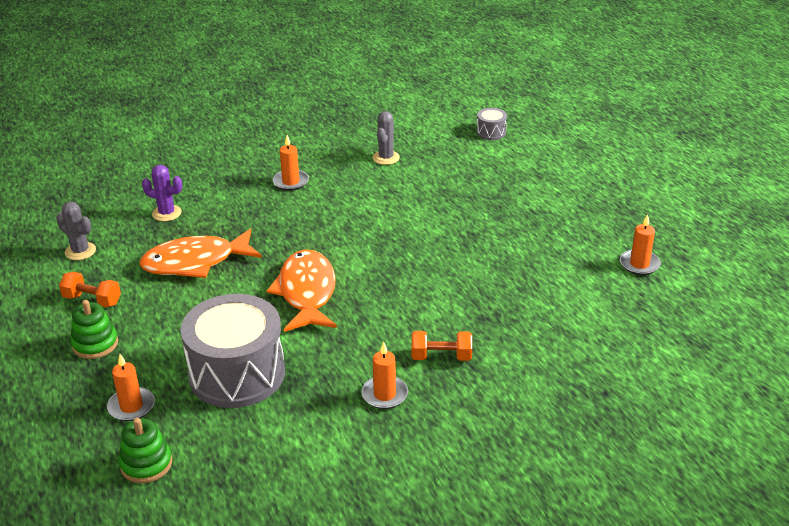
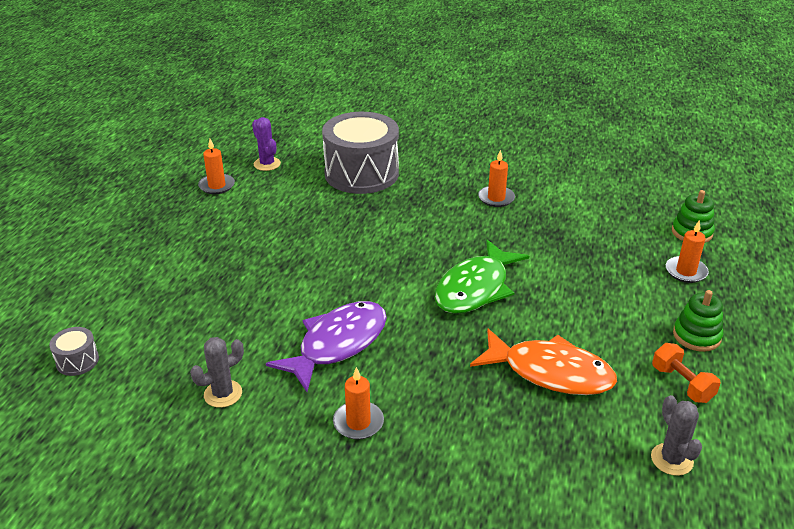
camera: 140 degrees left, 0 degrees up
purple cactus [142,165,182,221] -> purple cactus moved to [252,117,281,171]
grey drum [180,294,285,408] -> grey drum moved to [322,112,399,194]
orange fish [266,249,337,332] -> green fish [435,240,529,314]
orange dumbbell [412,331,472,361] -> none
none -> purple fish [266,301,387,392]

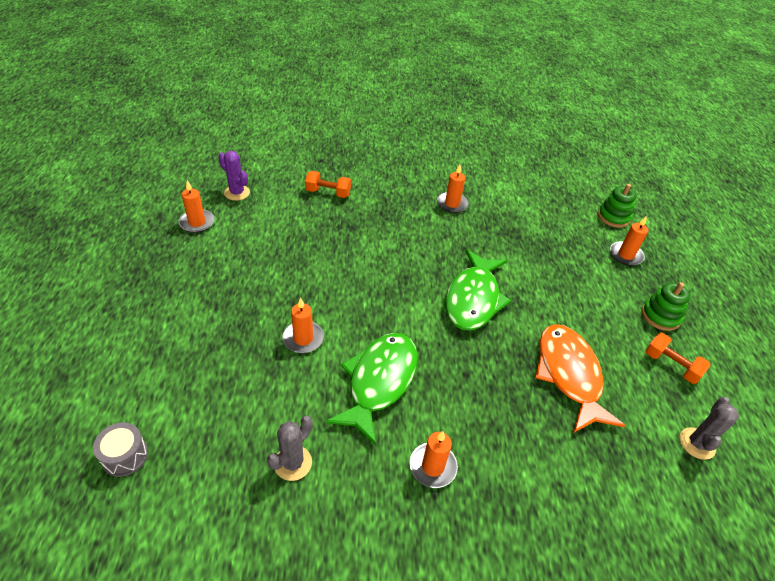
camera: 20 degrees left, 10 degrees up
purple fish [266,301,387,392] -> green fish [325,333,418,445]
grey drum [322,112,399,194] -> orange dumbbell [305,171,351,198]
orange fish [470,328,617,395] -> orange fish turned 105 degrees counterclockwise [535,324,625,433]
grey cactus [651,395,702,476] -> grey cactus turned 60 degrees clockwise [680,397,739,460]
none -> orange candle [282,298,324,353]

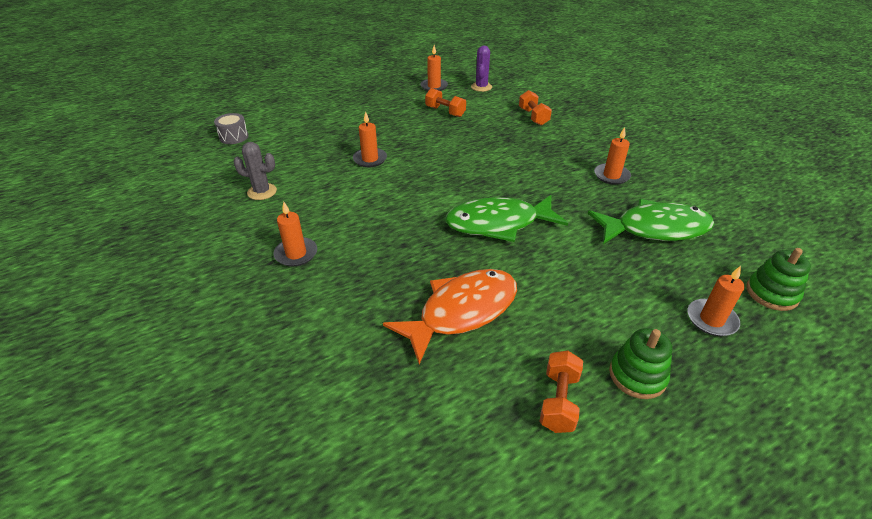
camera: 65 degrees right, 5 degrees down
green fish [325,333,418,445] -> green fish moved to [588,199,714,244]
grey cactus [680,397,739,460] -> none
none -> orange dumbbell [425,88,466,117]

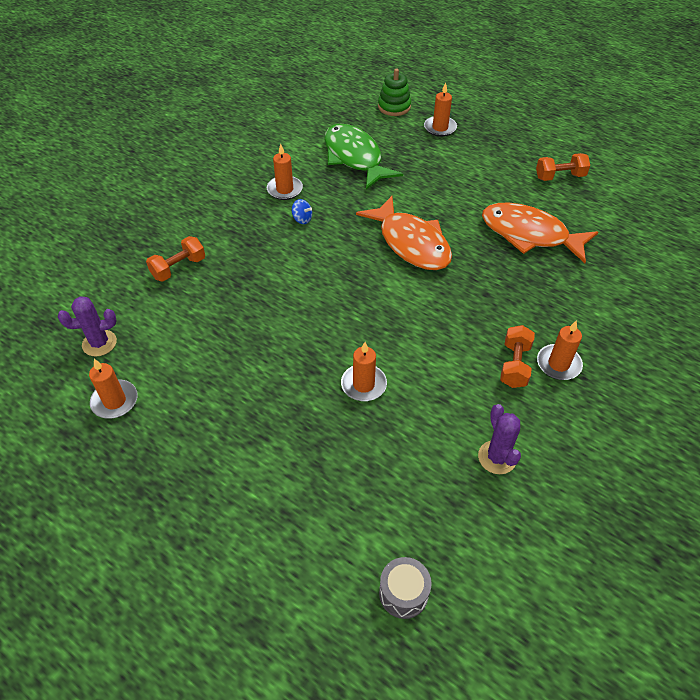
camera: 115 degrees left, 10 degrees up
grey cactus [233,142,277,200] -> purple cactus [478,404,521,474]
orange dumbbell [425,88,466,117] -> orange dumbbell moved to [500,325,535,388]
green fish [445,195,568,242] -> orange fish [356,196,452,270]
green stacking toy [609,328,672,399] -> none
none -> blue spinning top [292,199,312,224]

